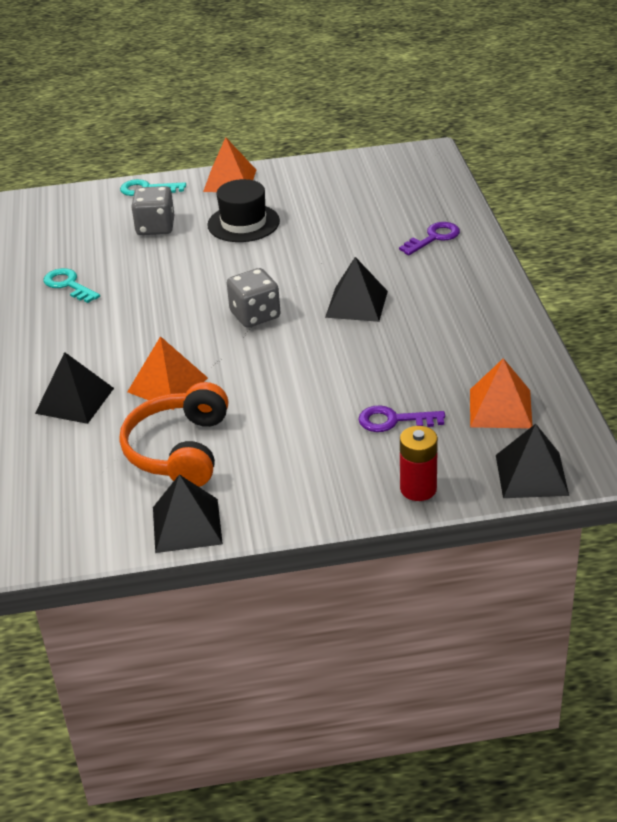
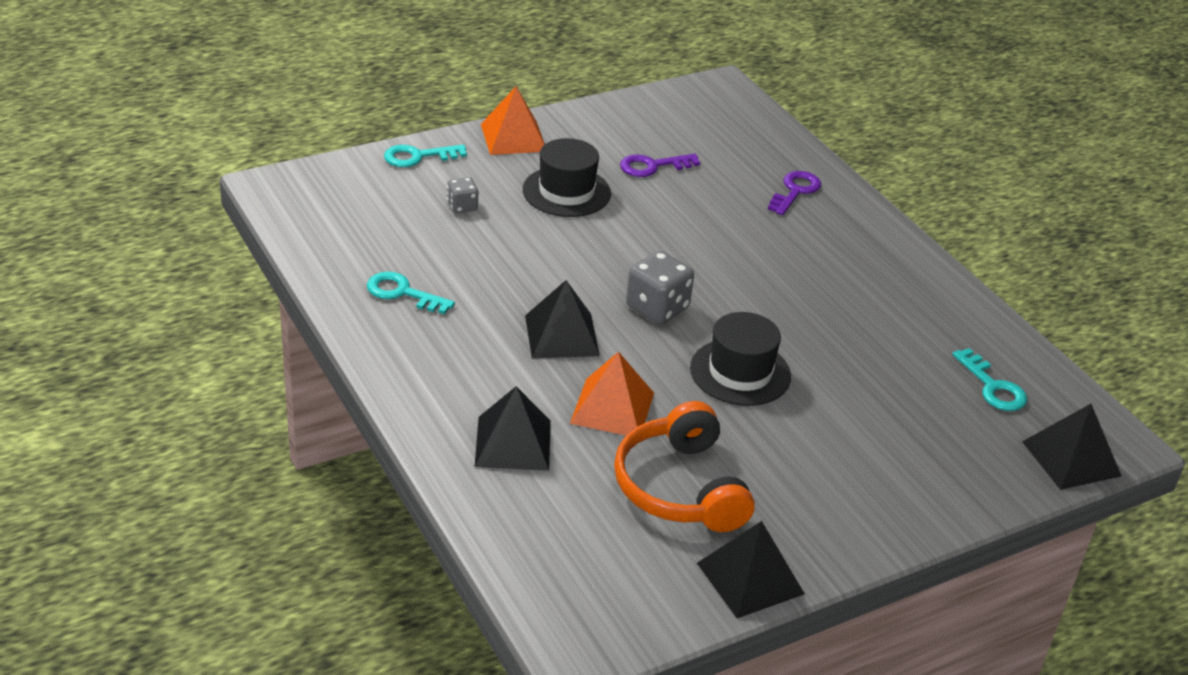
camera: 25 degrees left, 0 degrees up
grey dice [131,186,175,235] -> grey dice [447,177,478,213], size x0.57
black pyramid [325,257,388,322] -> black pyramid moved to [525,280,600,358]
purple key [358,405,445,432] -> purple key moved to [620,153,700,177]
red battery [400,426,438,501] -> none
orange pyramid [470,358,532,429] -> turquoise key [952,348,1027,411]
none -> black hat [690,312,791,406]

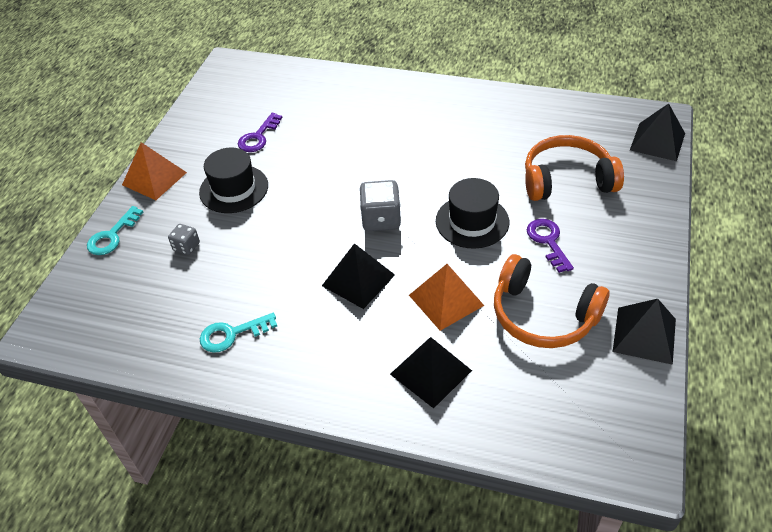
camera: 40 degrees left, 10 degrees up
purple key [768,171,821,215] -> purple key moved to [527,219,574,273]
turquoise key [952,348,1027,411] -> none
none -> orange headphones [525,135,624,201]

